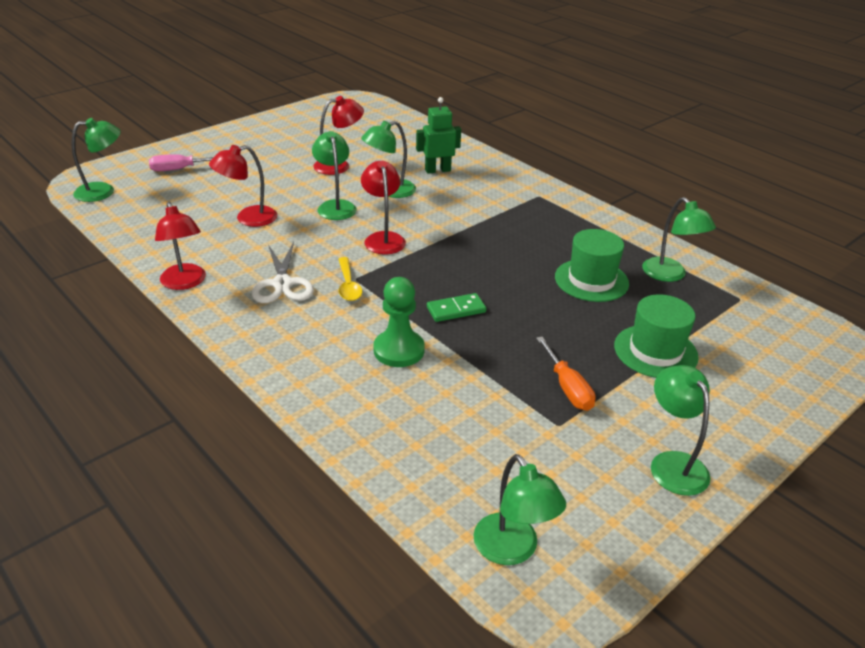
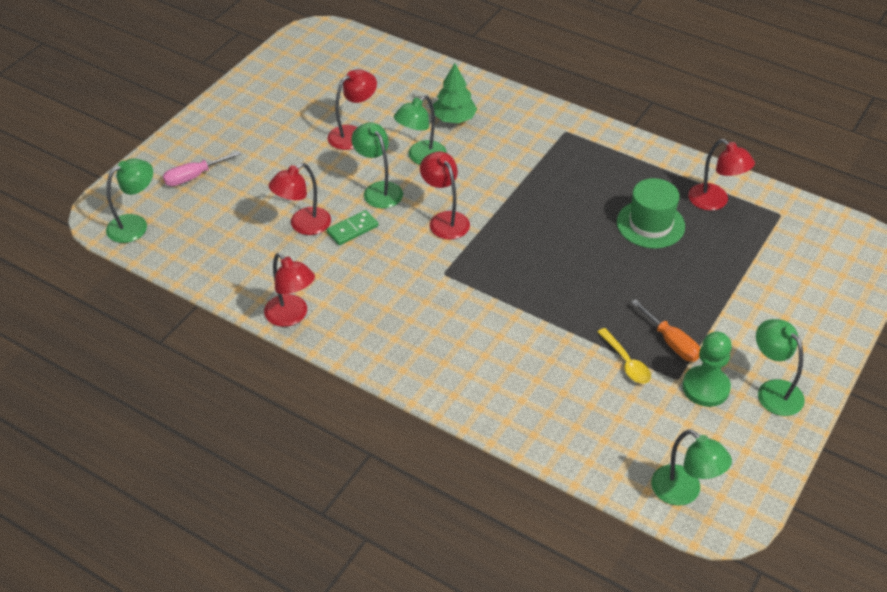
camera: 15 degrees left, 10 degrees up
white scissors [252,242,314,303] -> none
yellow spoon [338,257,362,301] -> yellow spoon moved to [598,328,651,384]
green pawn [374,277,425,367] -> green pawn moved to [682,332,732,407]
green robot [416,97,461,174] -> green tree [433,63,477,123]
green domino [427,293,486,322] -> green domino moved to [327,210,379,245]
green hat [614,294,699,378] -> none
green lamp [642,197,716,282] -> red lamp [688,139,755,211]

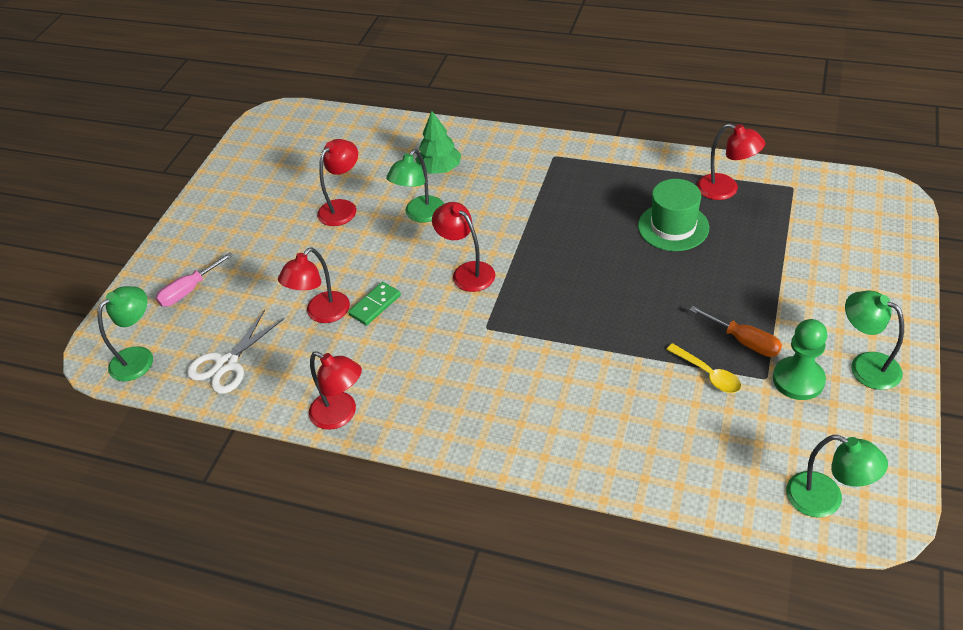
camera: 10 degrees left, 0 degrees up
green lamp [352,122,403,208] -> none
none -> white scissors [187,310,284,394]

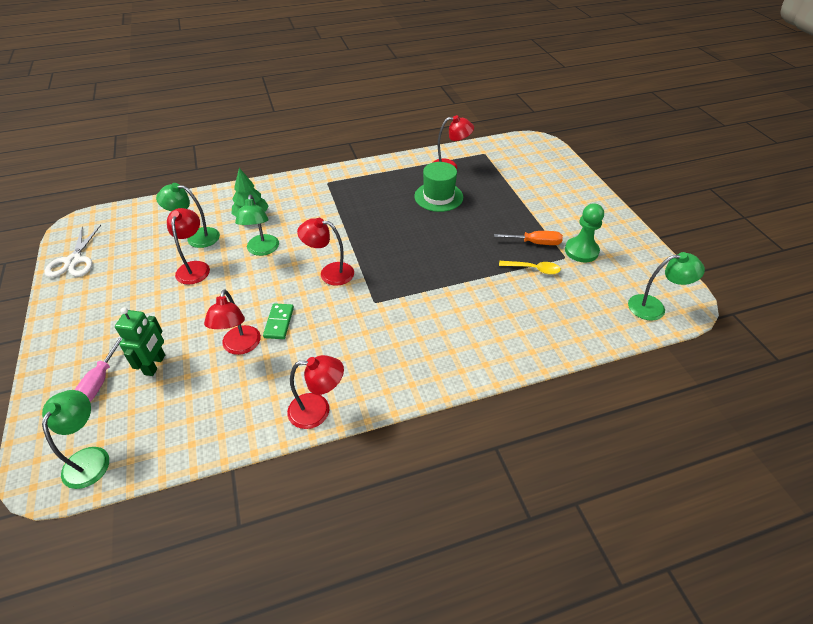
camera: 40 degrees left, 0 degrees up
white scissors [187,310,284,394] -> white scissors moved to [44,225,101,277]
green lamp [845,290,904,390] -> green lamp moved to [156,183,220,248]
none -> green robot [115,307,165,376]

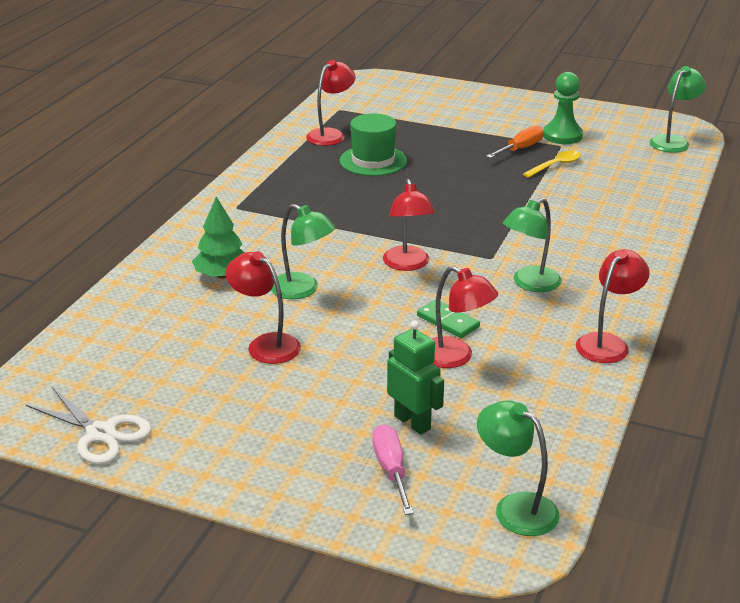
camera: 50 degrees left, 15 degrees down
pink screwdriver [75,336,123,402] -> pink screwdriver turned 150 degrees counterclockwise [372,424,414,515]
green lamp [156,183,220,248] -> green lamp moved to [503,198,562,292]
red lamp [297,218,354,286] -> red lamp turned 60 degrees counterclockwise [383,179,435,271]

